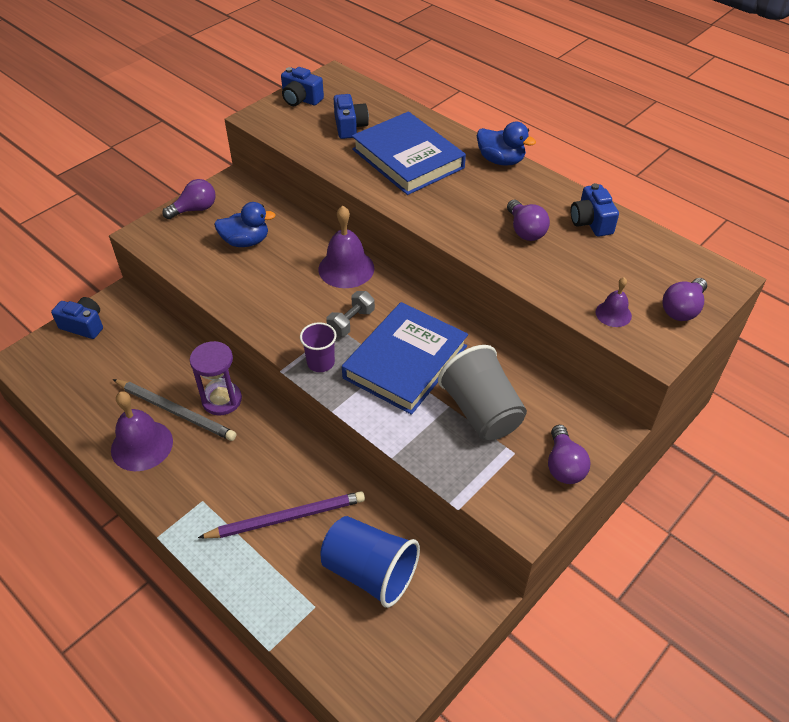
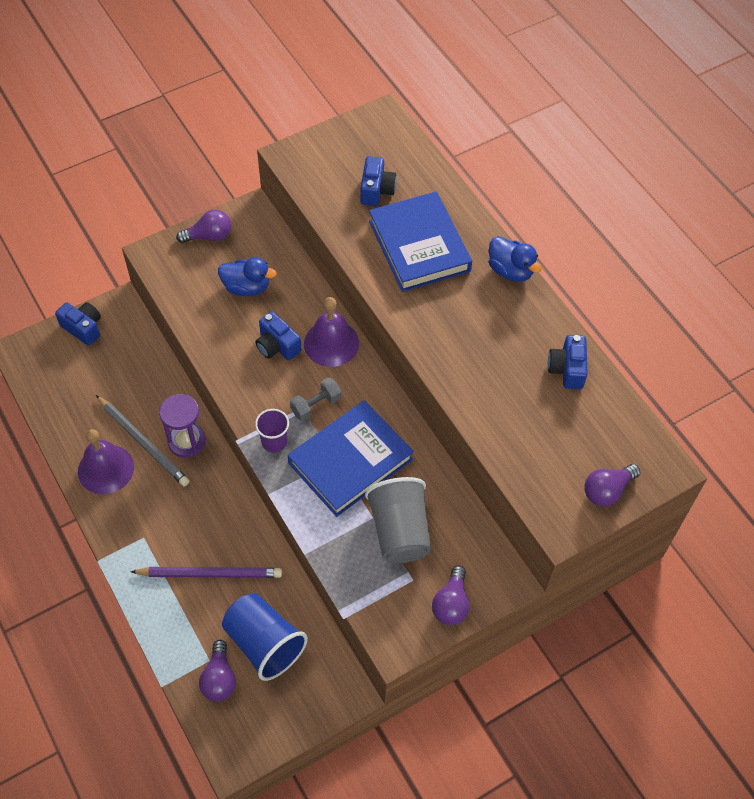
camera: 15 degrees right, 10 degrees up
blue camera [281,67,324,106] -> blue camera moved to [255,312,301,360]
purple light bulb [507,200,550,241] -> purple light bulb moved to [199,640,236,702]
purple bell [595,277,632,327] -> none

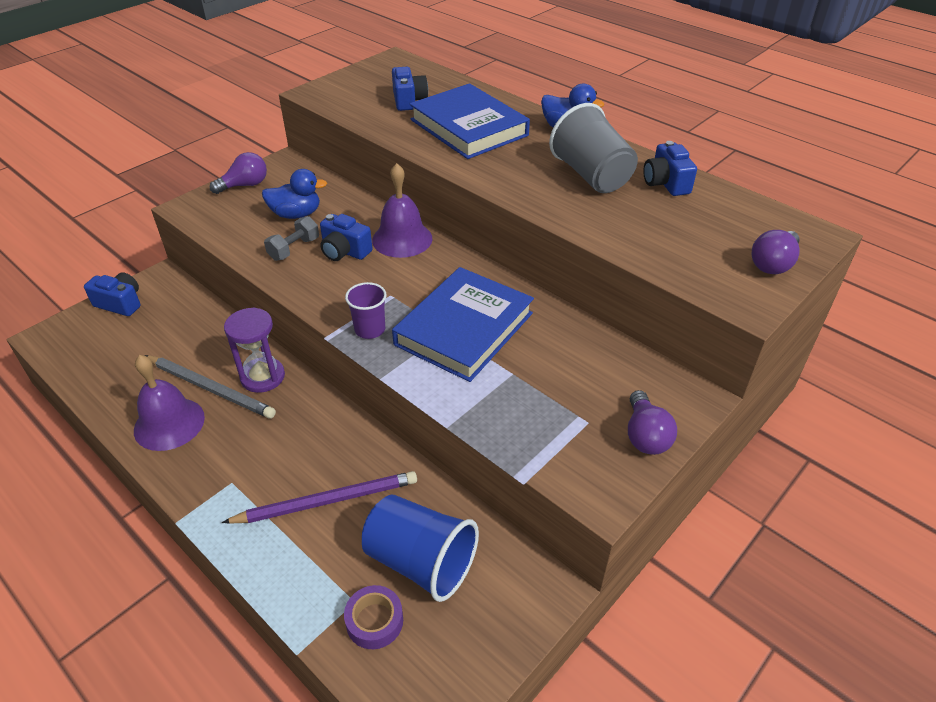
camera: 15 degrees left, 15 degrees down
purple light bulb [199,640,236,702] -> purple tape [344,585,403,649]
grey dumbbell [290,377,341,421] -> grey dumbbell moved to [264,216,319,261]
grey cup [365,477,431,563] -> grey cup moved to [549,103,638,193]

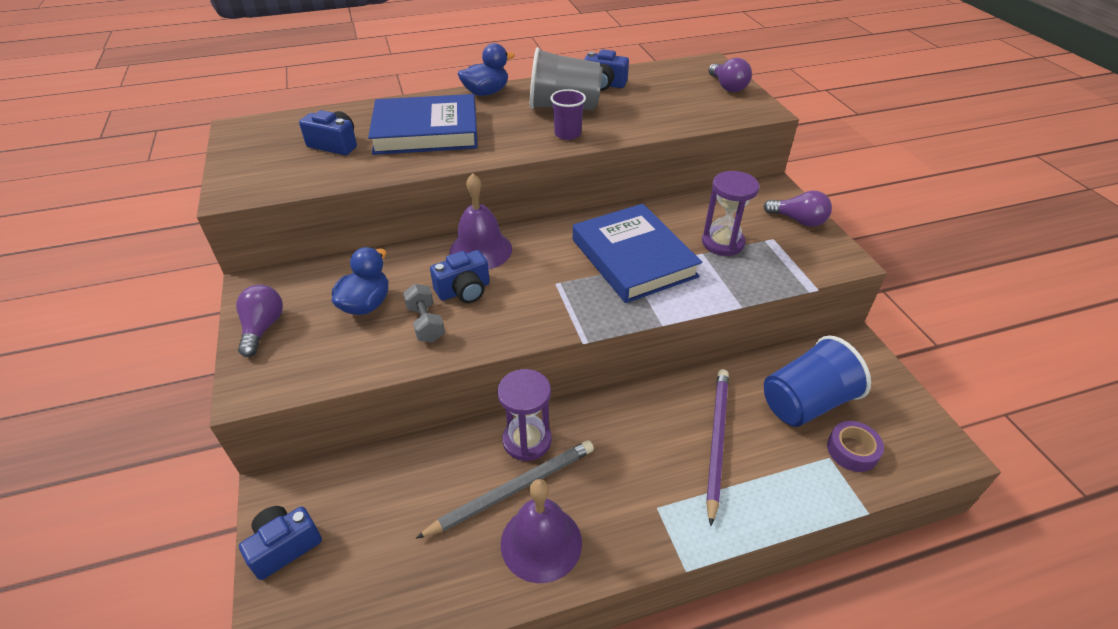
camera: 60 degrees left, 0 degrees up
purple cup [345,282,387,339] -> purple cup moved to [550,89,586,140]
none -> purple hourglass [702,171,759,256]

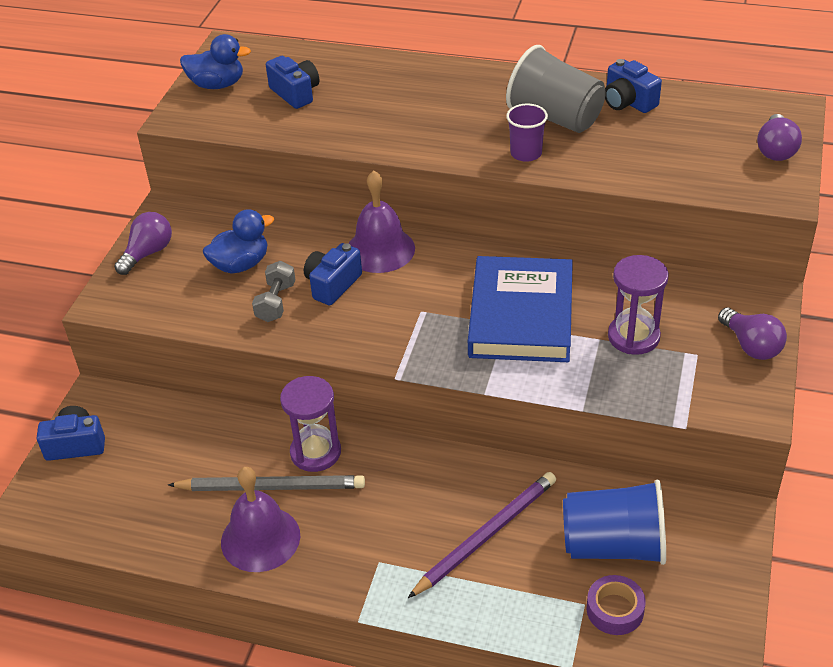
camera: 35 degrees right, 0 degrees up
blue book [368,94,478,155] -> none
blue camera [430,250,490,303] -> blue camera turned 120 degrees clockwise [304,243,362,305]
blue duck [458,43,515,96] -> blue duck moved to [180,34,251,89]

